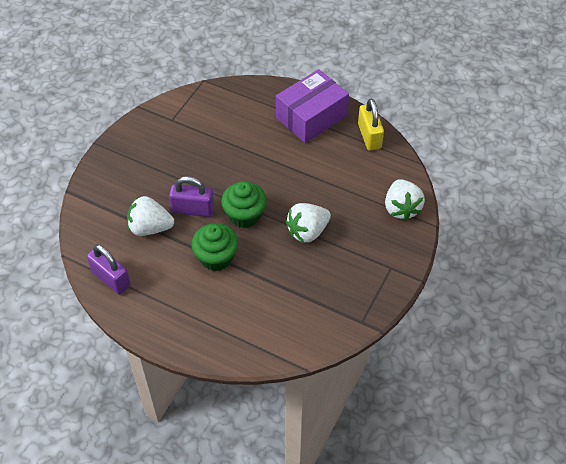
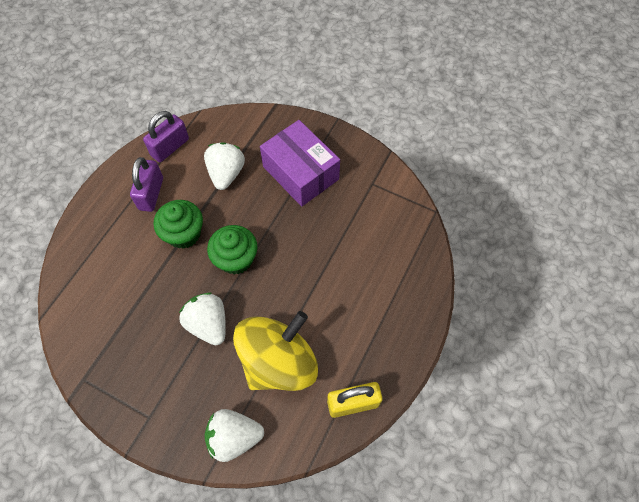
camera: 90 degrees right, 10 degrees up
purple padlock [169,176,214,217] -> purple padlock moved to [130,157,163,212]
purple box [276,69,349,143] -> purple box moved to [260,120,340,207]
none -> yellow spinning top [233,311,318,391]

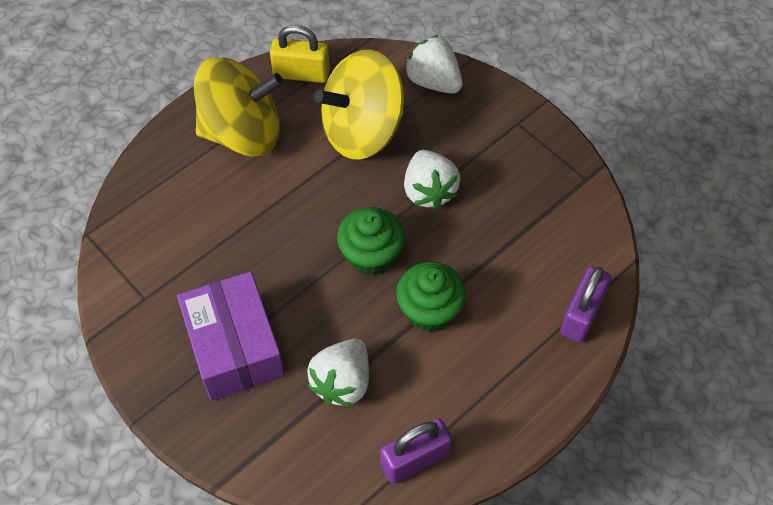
camera: 160 degrees left, 5 degrees down
purple padlock [130,157,163,212] -> purple padlock moved to [560,266,611,343]
white strawberry [205,409,264,462] -> white strawberry turned 150 degrees counterclockwise [404,35,463,94]
none -> yellow spinning top [194,57,284,157]

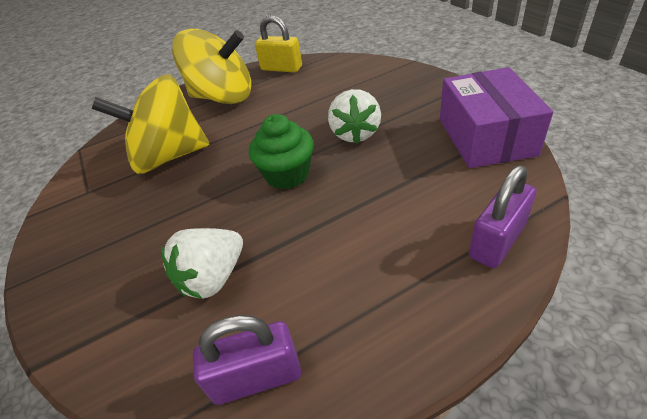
camera: 20 degrees right, 15 degrees down
purple box [177,271,285,401] -> purple box moved to [440,67,553,168]
yellow spinning top [314,49,404,160] -> yellow spinning top moved to [92,74,209,174]
green cupcake [396,262,466,332] -> none
white strawberry [404,35,463,94] -> none

